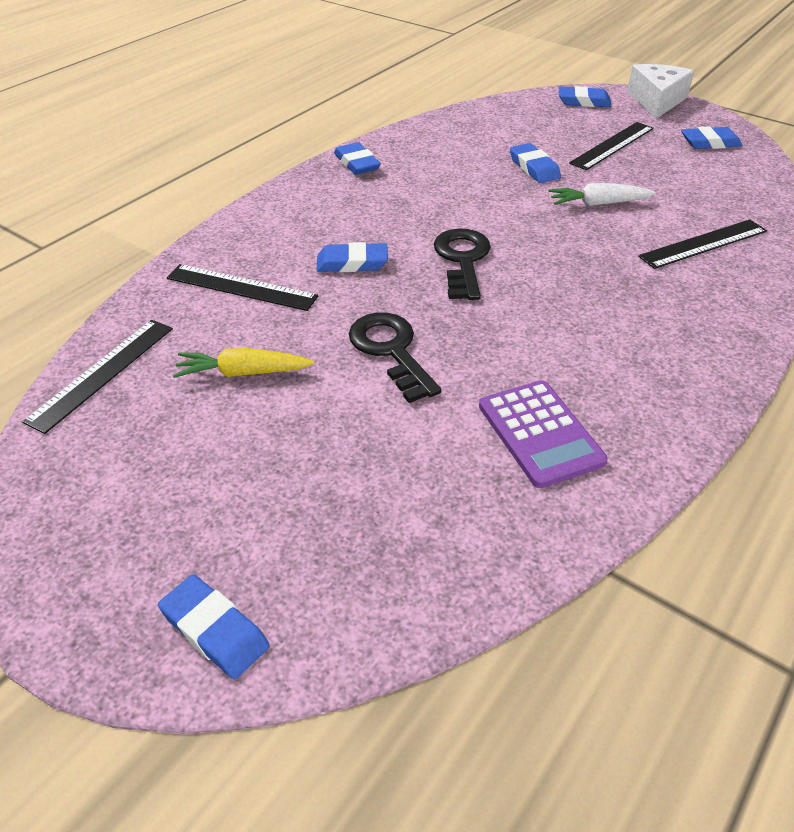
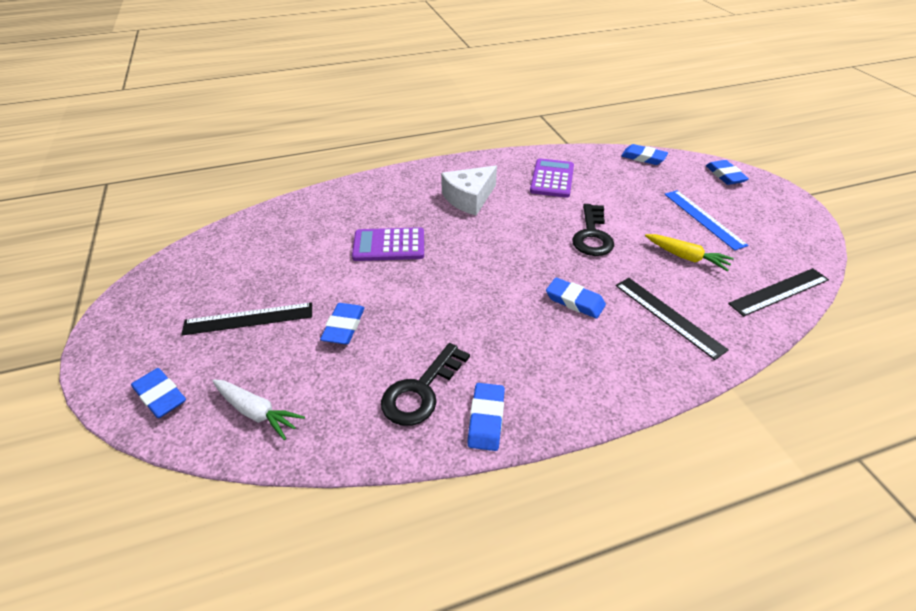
camera: 145 degrees left, 0 degrees up
black key [434,229,491,300] -> black key moved to [381,343,470,426]
white carrot [548,183,656,206] -> white carrot moved to [213,380,305,440]
white cheese [627,64,694,119] -> white cheese moved to [441,166,497,215]
black ruler [638,219,767,269] -> none
blue eraser [681,126,742,149] -> blue eraser moved to [621,144,668,165]
none -> purple calculator [352,227,424,261]
none -> blue ruler [664,190,748,251]

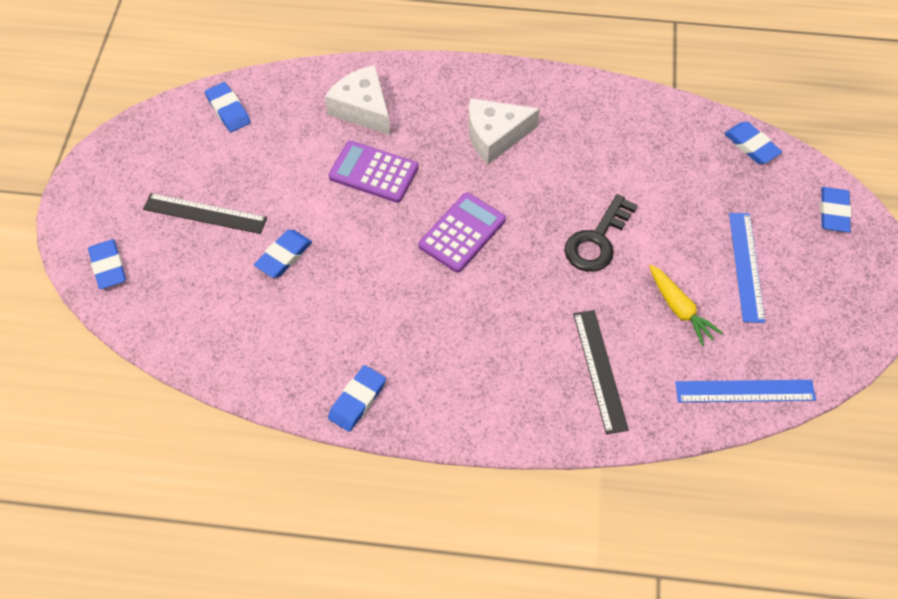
camera: 25 degrees right, 15 degrees up
white carrot [213,380,305,440] -> none
black key [381,343,470,426] -> none
purple calculator [530,158,574,198] -> purple calculator moved to [418,193,506,273]
blue eraser [546,278,606,319] -> blue eraser moved to [205,82,251,132]
black ruler [728,268,829,317] -> blue ruler [675,380,816,403]
none -> white cheese [325,65,390,135]

